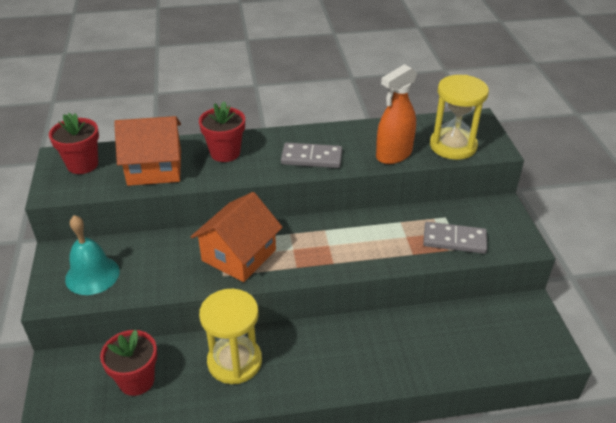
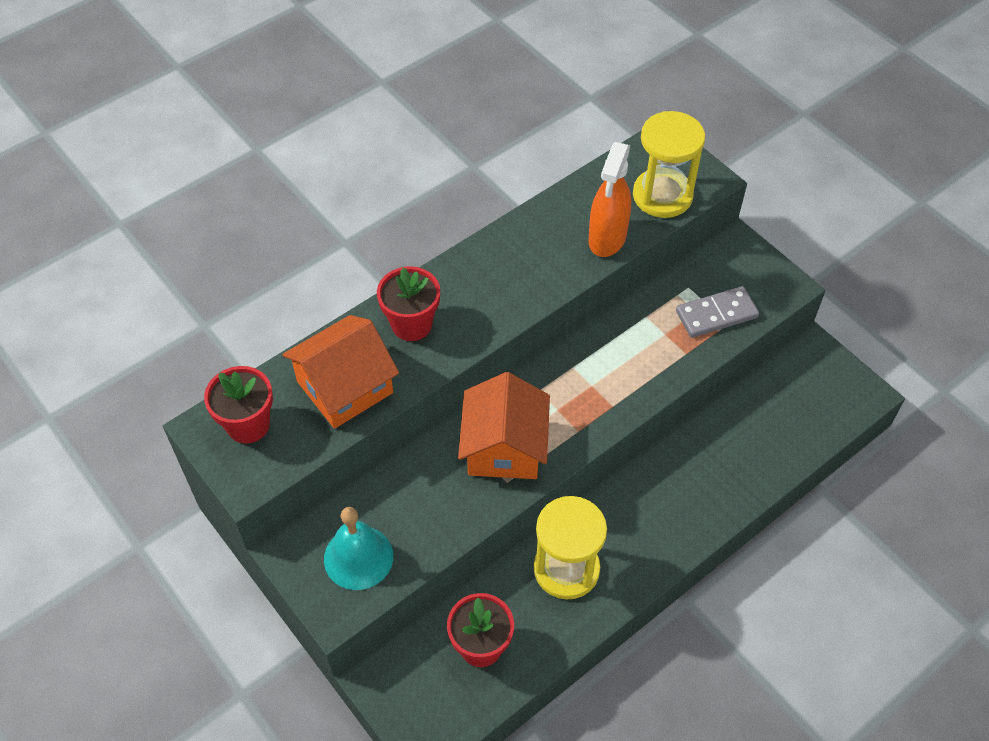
camera: 30 degrees left, 15 degrees up
grey domino [281,142,342,168] -> none

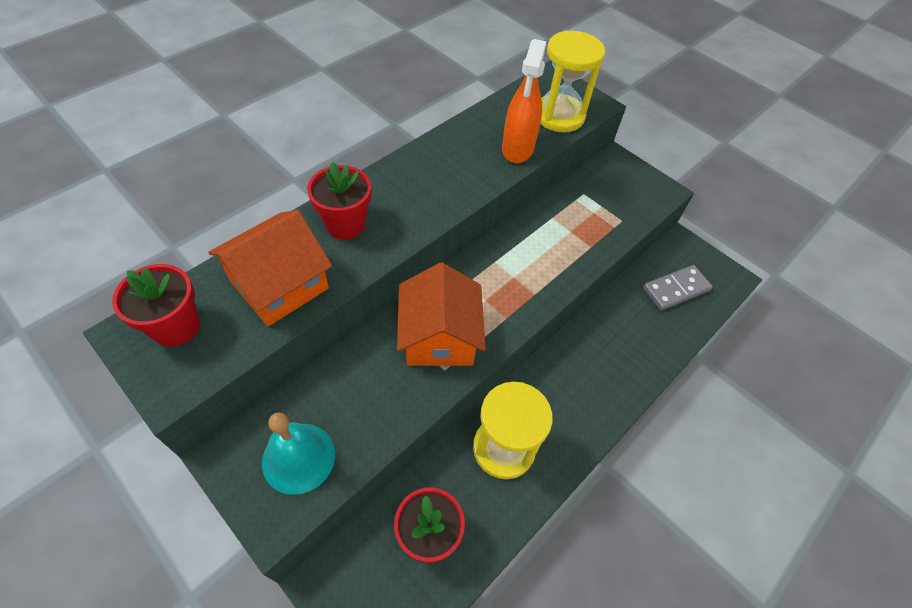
camera: 10 degrees left, 0 degrees up
grey domino [676,286,759,338] -> grey domino moved to [643,265,713,311]

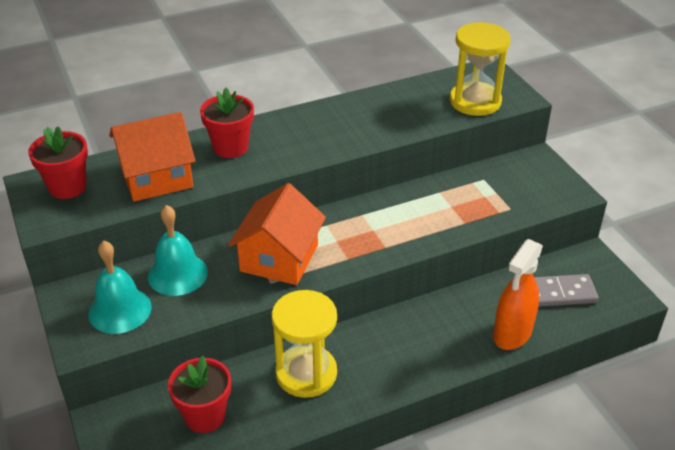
camera: 25 degrees right, 15 degrees down
orange spray bottle [502,39,546,163] -> orange spray bottle moved to [493,239,543,350]
none -> turquoise bell [148,205,208,296]

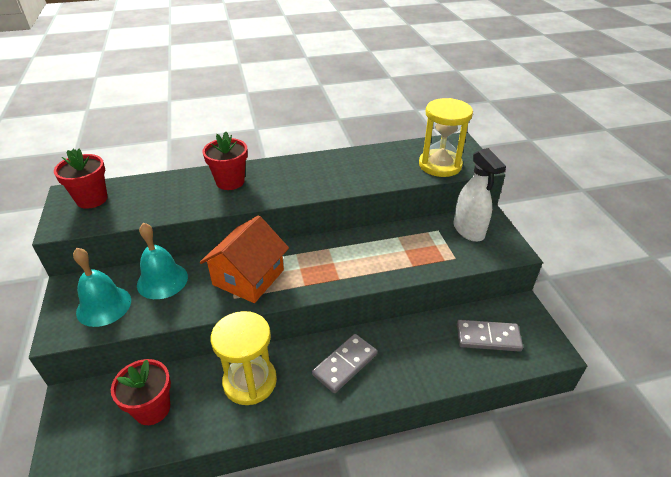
camera: 10 degrees right, 0 degrees up
orange house [109,112,196,202] -> none
orange spray bottle [493,239,543,350] -> none
none -> grey domino [312,334,377,393]
none -> white spray bottle [454,148,506,242]

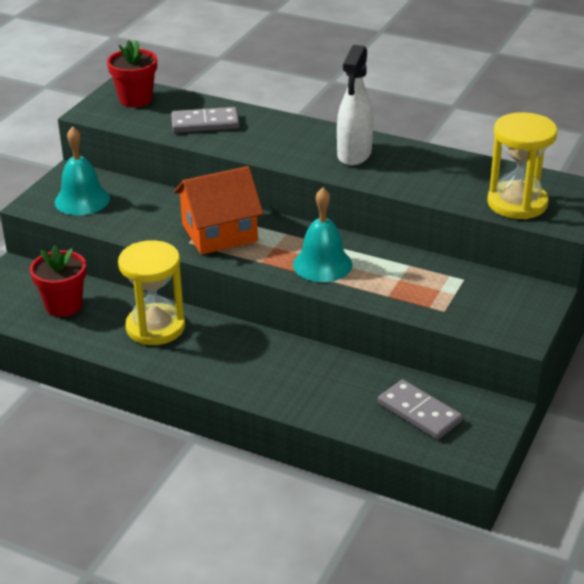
camera: 40 degrees right, 5 degrees down
turquoise bell [137,223,188,299] -> turquoise bell moved to [293,188,353,282]
red flower pot [202,132,248,190] -> none
grey domino [312,334,377,393] -> grey domino moved to [171,107,239,133]
white spray bottle [454,148,506,242] -> white spray bottle moved to [337,45,373,166]

